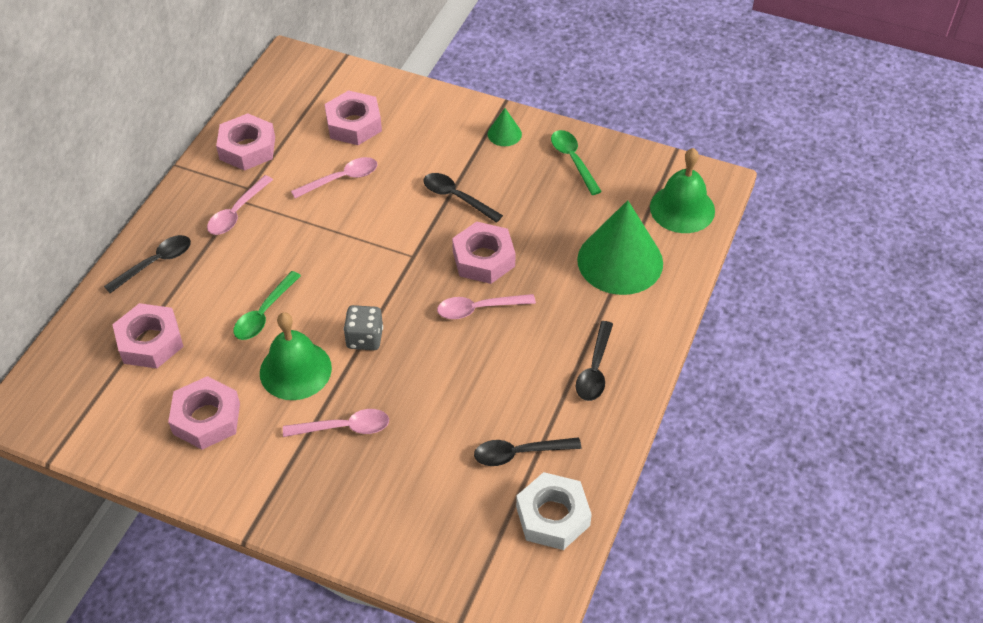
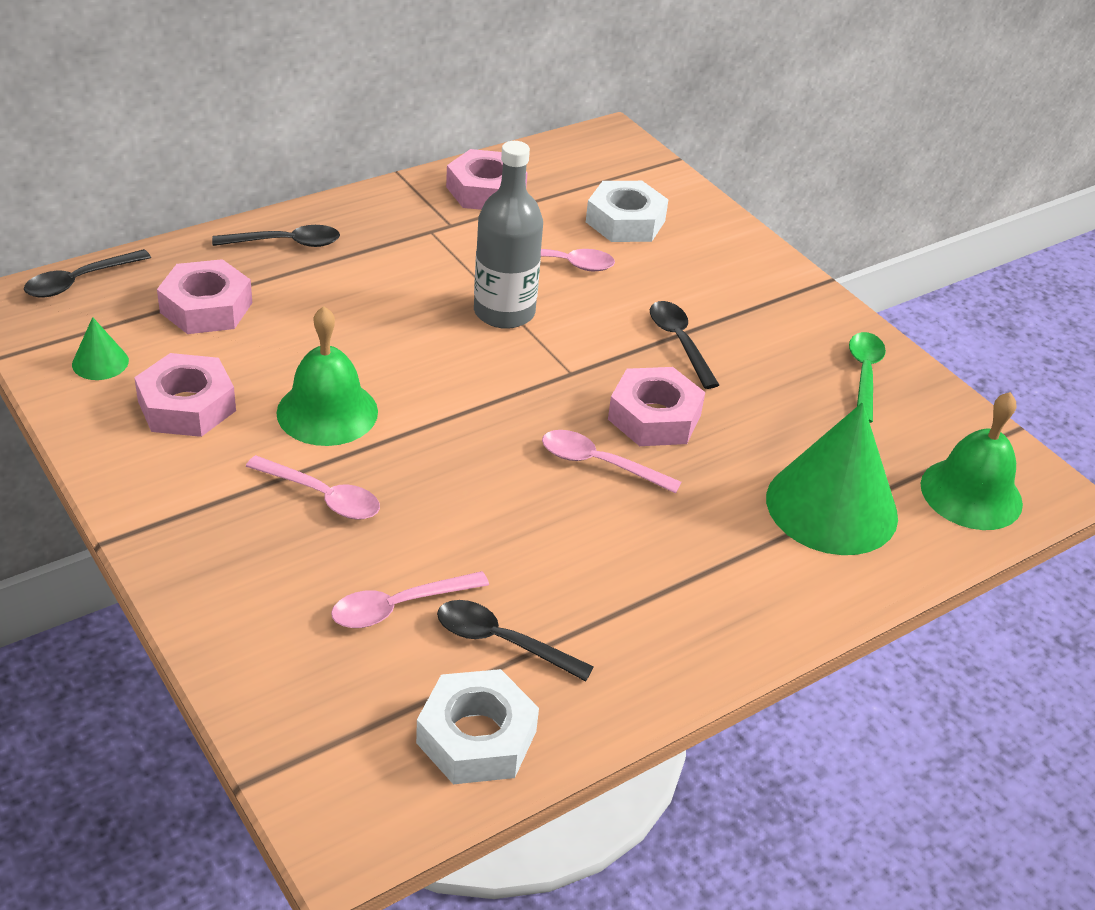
camera: 30 degrees right, 10 degrees down
pink spoon [207,175,273,235] -> pink spoon moved to [331,571,489,628]
green spoon [234,271,301,340] -> none
pink nut [325,90,382,145] -> white nut [586,181,668,242]
grey dice [344,305,383,350] -> none
green cone [487,108,522,146] -> green cone moved to [72,317,129,380]
black spoon [576,321,613,401] -> black spoon moved to [24,249,151,297]
none -> grey bottle [474,141,543,329]

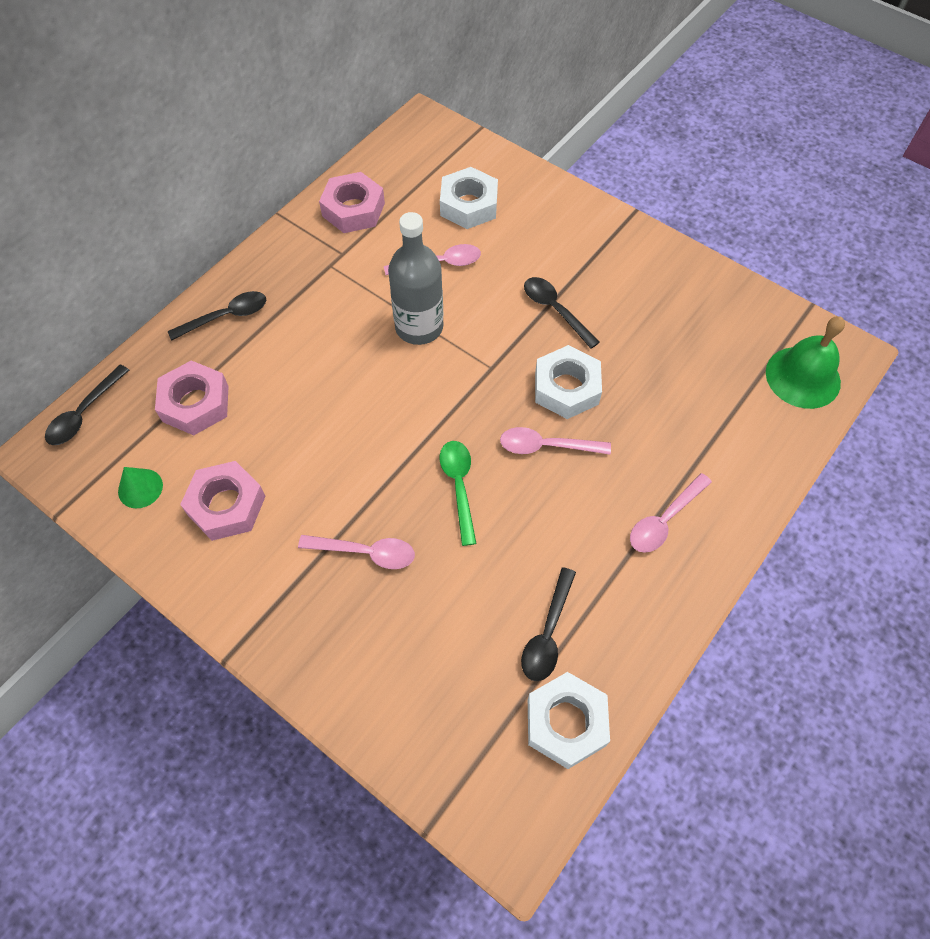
camera: 15 degrees left, 20 degrees up
green bell [276,306,378,446] -> none
pink spoon [331,571,489,628] -> pink spoon moved to [630,473,712,553]
black spoon [437,600,594,681] -> black spoon turned 75 degrees counterclockwise [521,567,576,681]
pink nut [608,367,705,446] -> white nut [535,345,602,419]
green cone [766,402,898,555] -> none
green spoon [849,332,886,423] -> green spoon moved to [440,441,477,546]

